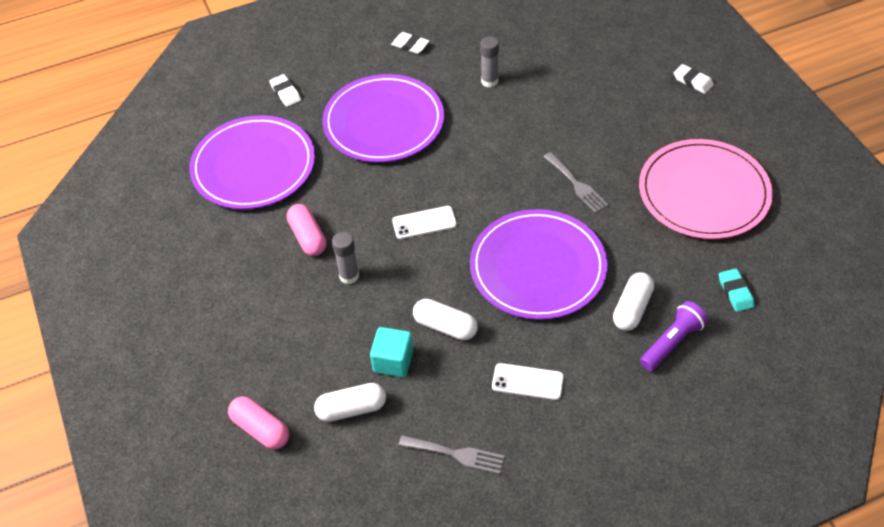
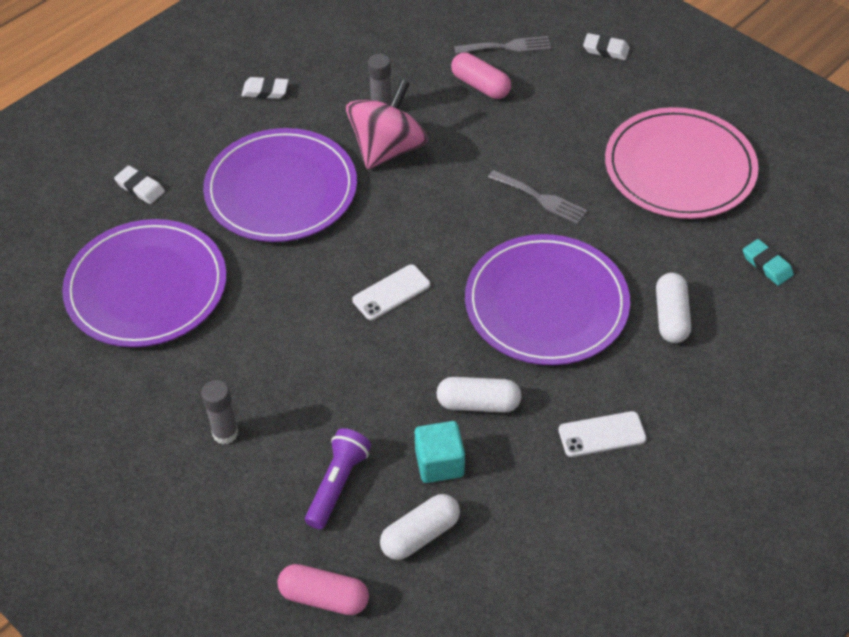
camera: 25 degrees left, 0 degrees up
pink capsule [287,204,327,256] -> pink capsule moved to [451,52,511,99]
grey glue stick [332,232,359,284] -> grey glue stick moved to [201,380,238,445]
grey fork [398,435,505,474] -> grey fork moved to [454,36,551,54]
purple flashlight [640,301,708,371] -> purple flashlight moved to [305,428,371,529]
none -> pink spinning top [346,79,428,169]

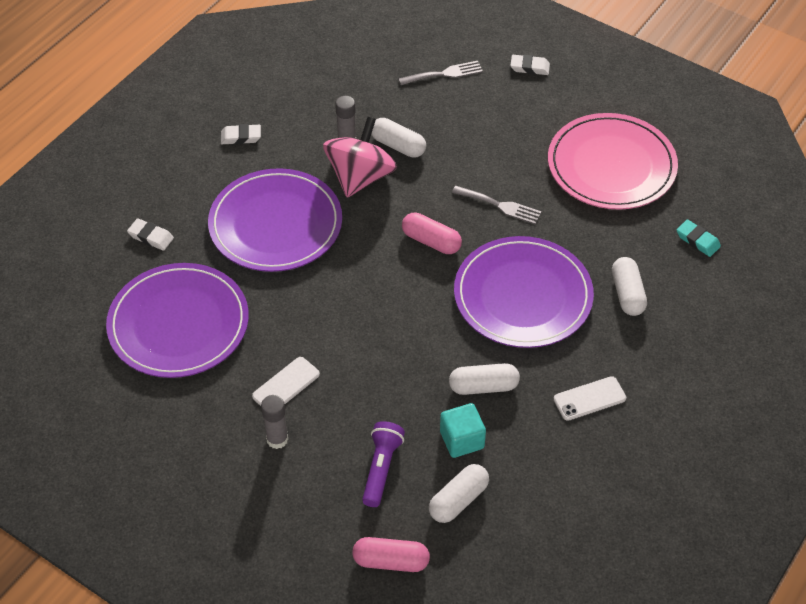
camera: 10 degrees left, 0 degrees up
white phone [352,264,430,320] -> white phone moved to [252,357,320,406]
pink capsule [451,52,511,99] -> pink capsule moved to [402,213,462,254]
none -> white capsule [371,118,426,158]

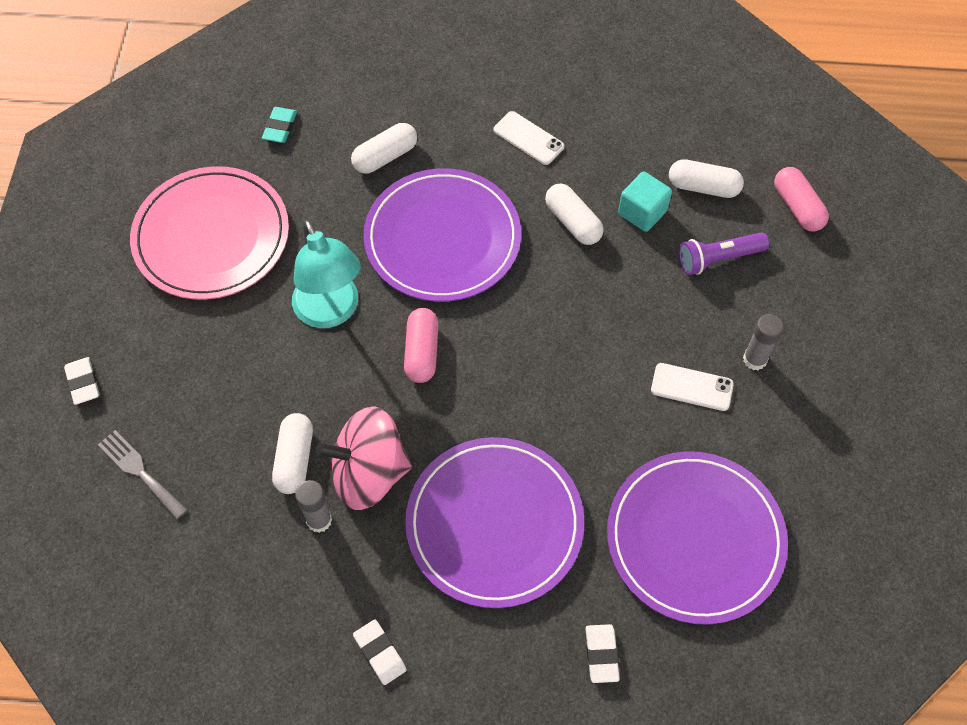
camera: 120 degrees left, 10 degrees up
grey fork [452,186,542,224] -> turquoise lamp [292,220,360,328]

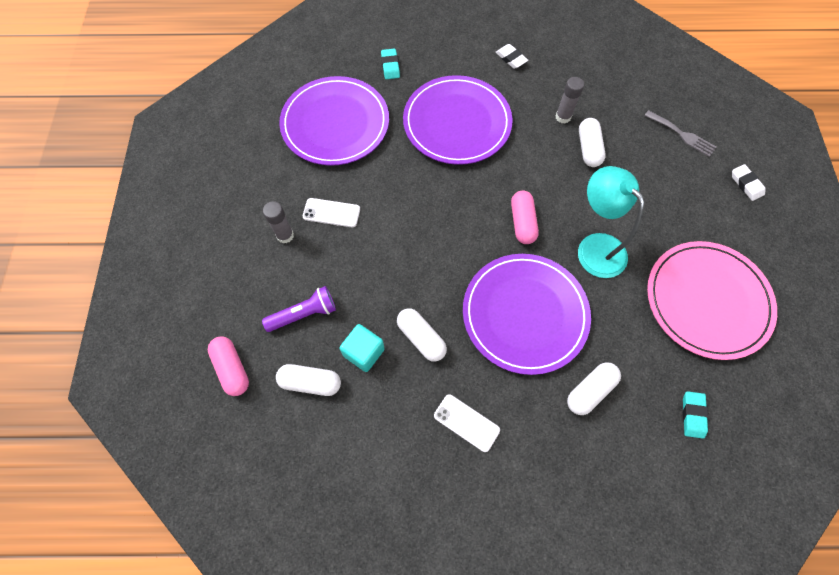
camera: 175 degrees right, 5 degrees up
pink spinning top [316,406,412,510] -> none
white eraser [586,624,620,683] -> turquoise eraser [381,48,400,79]

